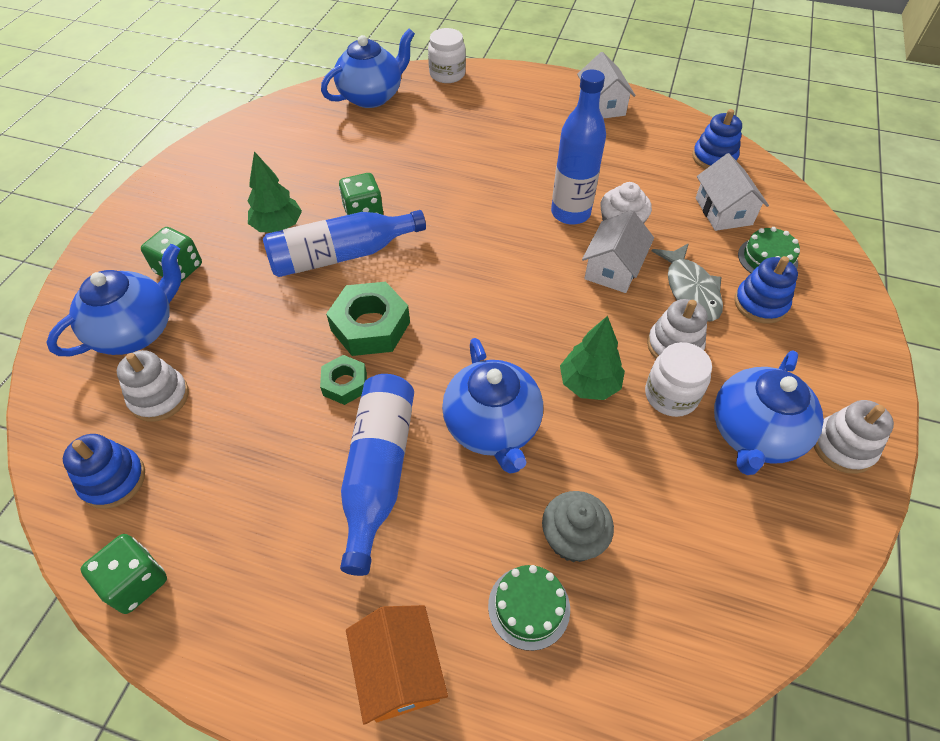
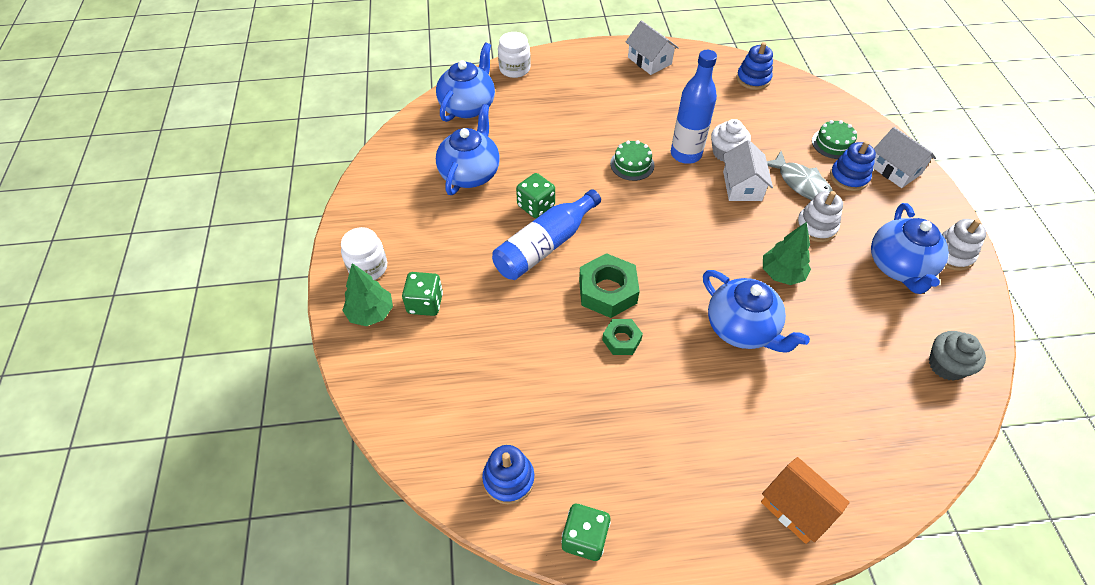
camera: 25 degrees left, 0 degrees up
blue teapot [46,244,181,356] -> blue teapot moved to [436,104,500,195]
white stacking toy [117,350,189,422] -> none
green tree [248,151,302,232] -> green tree moved to [342,263,393,326]
blue bottle [340,374,414,576] -> none
green cake [488,565,570,651] -> green cake moved to [610,140,655,181]
grey cupcake [542,491,614,562] -> grey cupcake moved to [929,331,986,381]
white jar [645,342,712,417] -> white jar moved to [341,227,387,280]
white house [696,153,769,231] -> white house moved to [873,127,936,188]

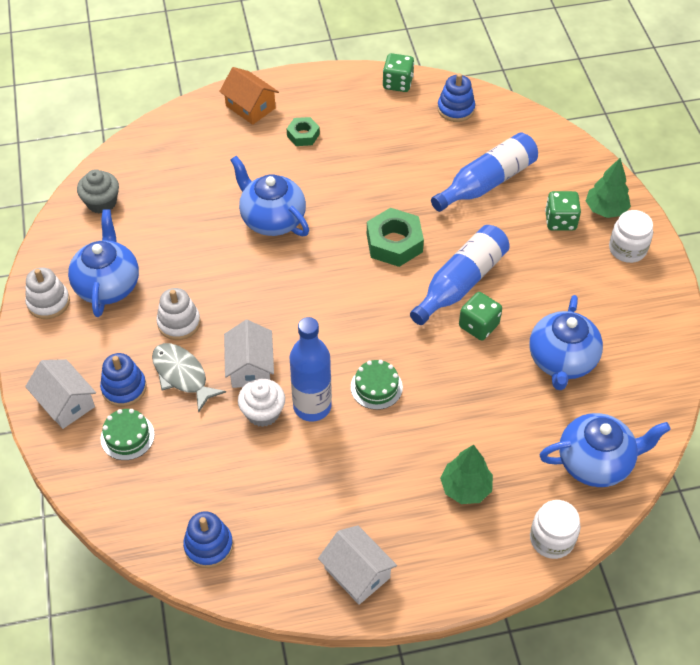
camera: 175 degrees right, 0 degrees up
blue teapot [436,43,495,122] -> blue teapot turned 120 degrees counterclockwise [540,413,671,487]
green nut [602,319,643,355] -> green nut moved to [287,117,320,146]
green tree [763,222,811,285] -> green tree moved to [440,445,493,504]
none -> blue bottle [431,133,538,212]

